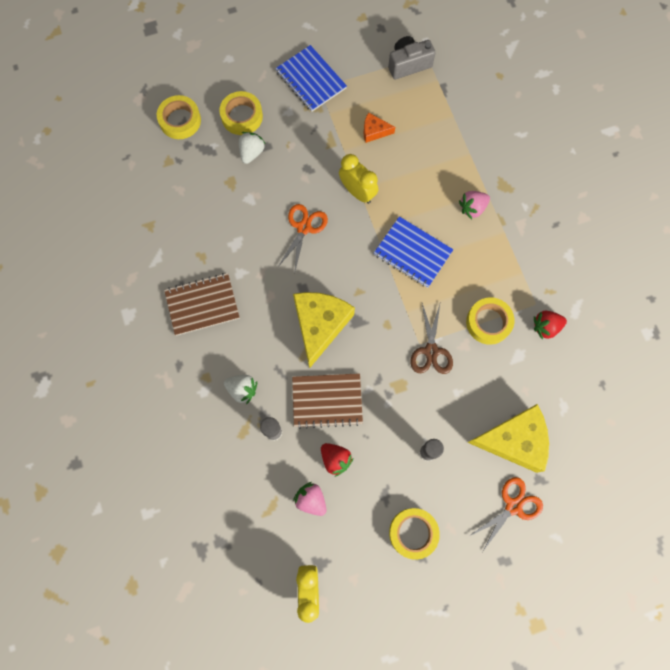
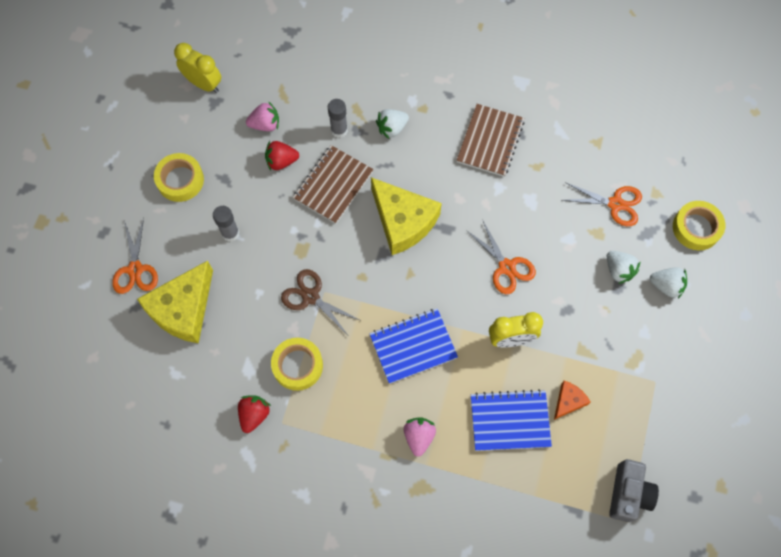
camera: 125 degrees right, 5 degrees down
yellow tape [220,91,263,135] -> white strawberry [650,267,687,299]
blue notebook [275,45,347,112] -> blue notebook moved to [471,389,552,451]
none -> orange scissors [562,182,642,226]

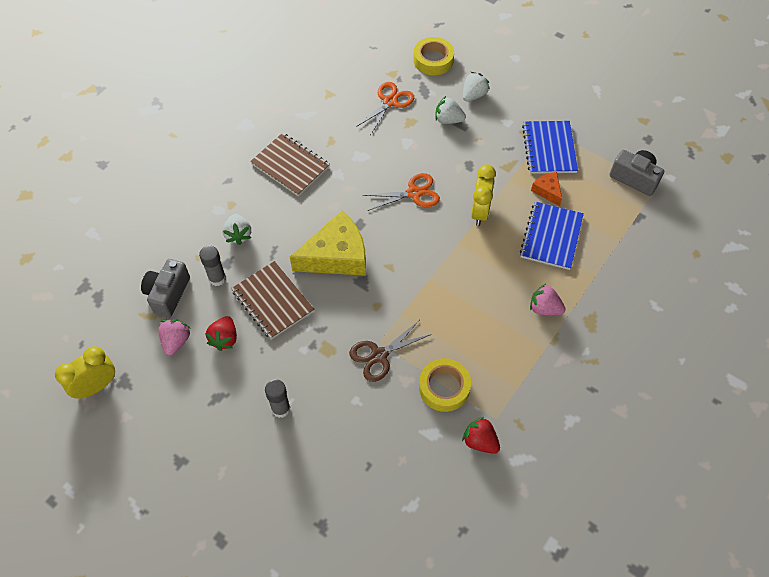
camera: 70 degrees left, 10 degrees down
orange scissors [112,218,158,294] -> none
yellow cheese [137,261,213,343] -> none
yellow tape [154,153,204,202] -> none
blue notebook [369,308,458,384] -> blue notebook moved to [522,121,578,174]
white strawberry [607,251,641,284] -> white strawberry turned 150 degrees counterclockwise [435,96,466,124]
none -> grey camera [141,259,190,318]

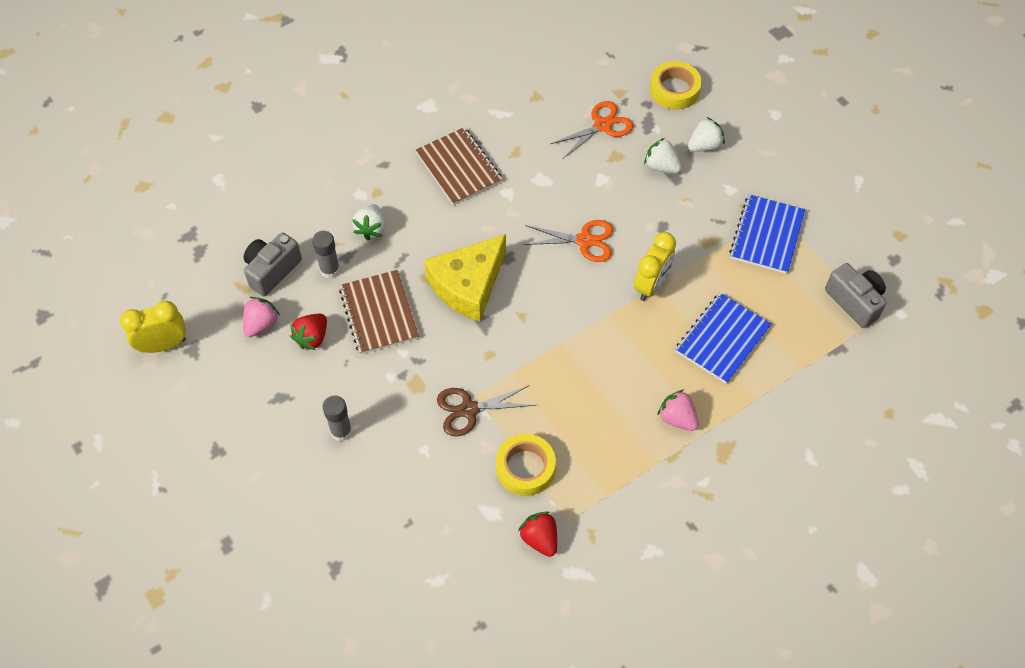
camera: 20 degrees right, 0 degrees up
yellow cheese [290,211,366,276] -> yellow cheese turned 135 degrees clockwise [424,234,506,321]
orange cheese [531,172,562,206] -> none

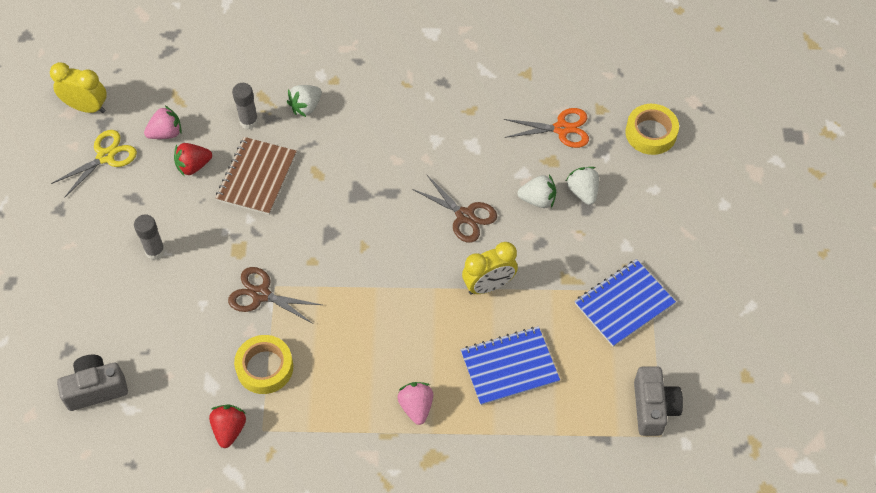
camera: 35 degrees right, 0 degrees up
grey camera [243,232,302,296] -> grey camera moved to [57,355,128,411]
brown notebook [416,127,502,205] -> none
yellow cheese [424,234,506,321] -> none
orange scissors [523,220,613,262] -> brown scissors [412,175,497,243]
white strawberry [688,117,725,151] -> white strawberry moved to [518,175,556,208]
none -> yellow scissors [51,130,137,198]

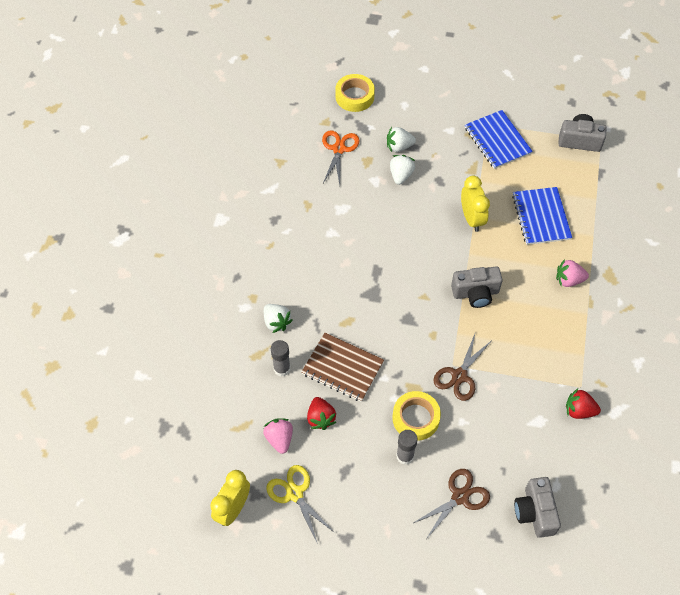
camera: 80 degrees left, 0 degrees up
yellow tape [234,335,293,394] -> yellow tape moved to [393,391,441,441]
brown scissors [412,175,497,243] -> brown scissors moved to [413,469,490,539]
none -> grey camera [451,266,502,308]

